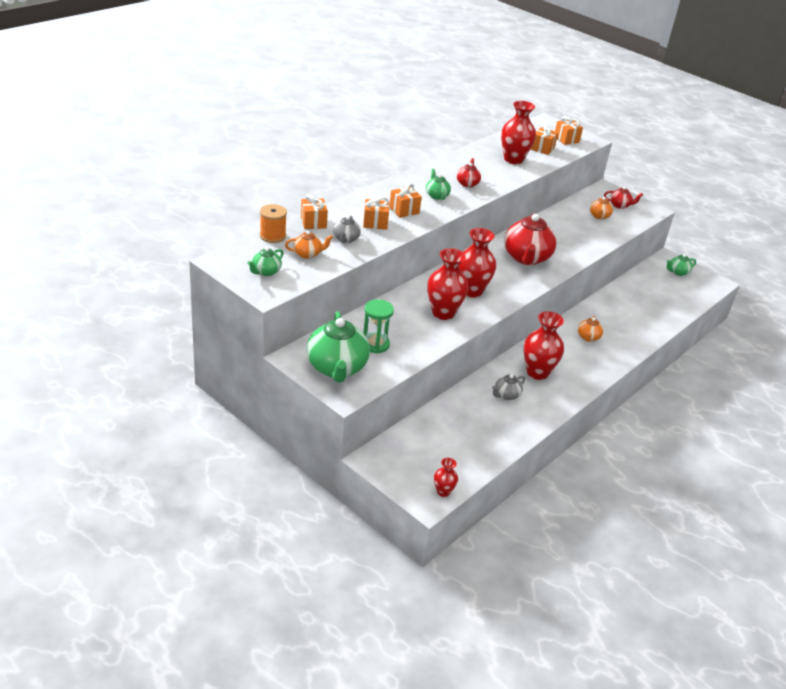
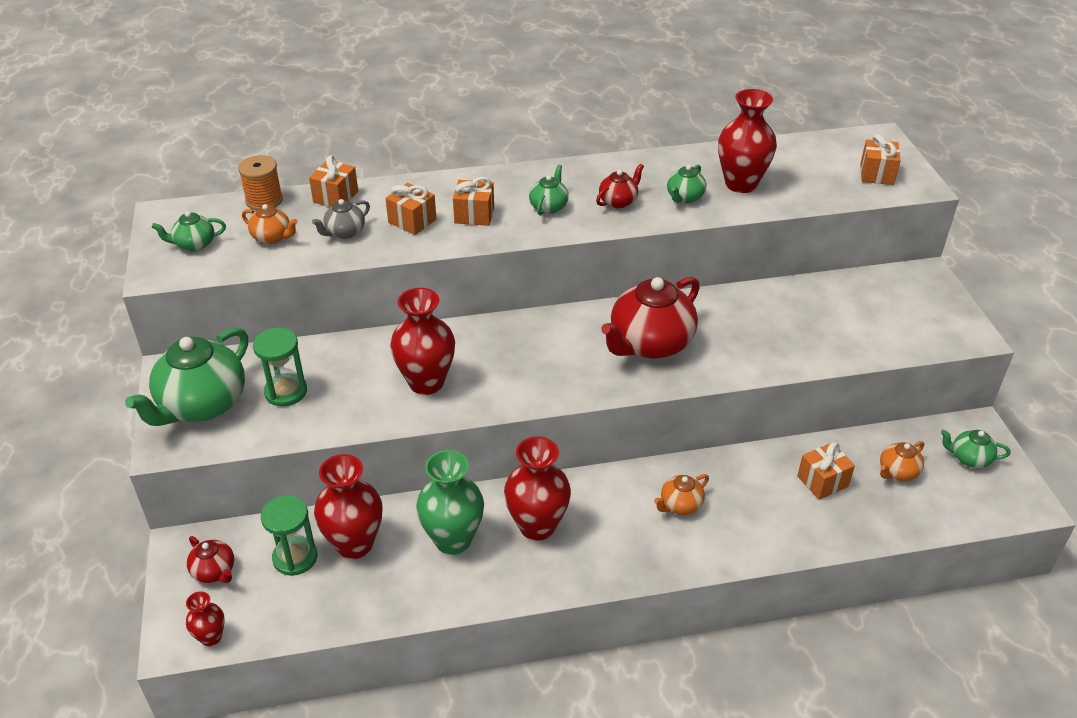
camera: 40 degrees right, 5 degrees up
red vase [459,228,496,298] -> red vase moved to [314,454,383,559]
grey teapot [492,374,525,400] -> green vase [416,450,484,555]
orange gift [531,124,558,155] -> orange gift moved to [797,442,855,500]
orange teapot [590,197,613,220] -> orange teapot moved to [880,441,924,481]
red teapot [604,187,643,209] -> red teapot moved to [187,536,234,583]
none -> green hourglass [261,495,317,576]
none -> green teapot [667,165,706,203]

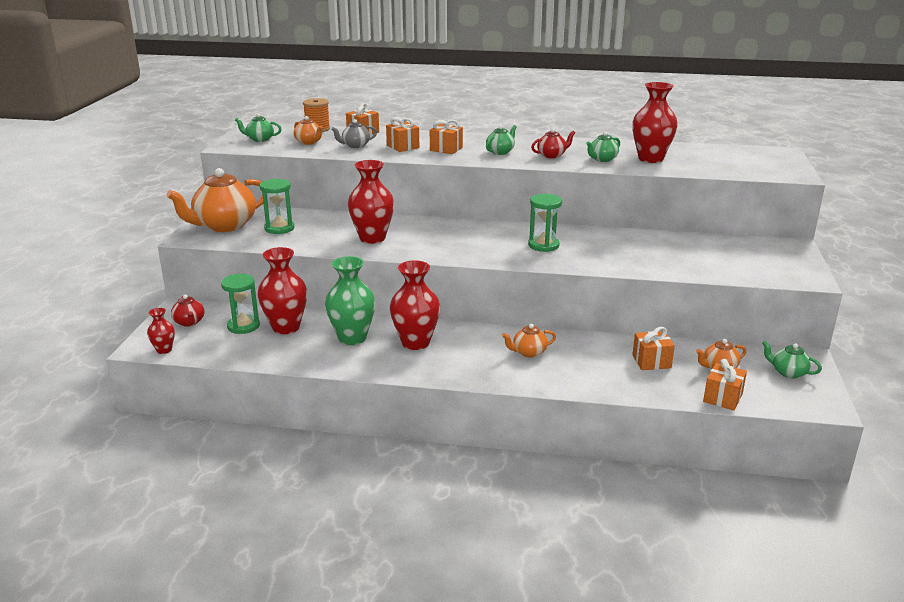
camera: 20 degrees right, 15 degrees down
green teapot [125,327,248,426] -> orange teapot [166,168,263,232]
red teapot [601,277,700,359] -> green hourglass [528,194,562,252]
orange gift [860,134,901,185] -> orange gift moved to [703,359,747,411]

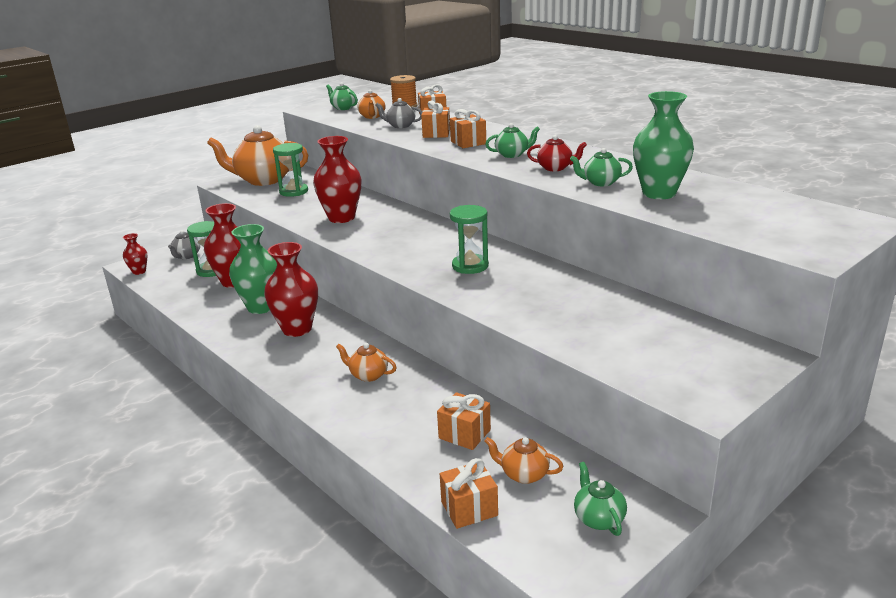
camera: 40 degrees right, 0 degrees up
red teapot [171,295,205,327] -> grey teapot [168,230,200,259]
red vase [632,82,678,163] -> green vase [633,91,694,199]

